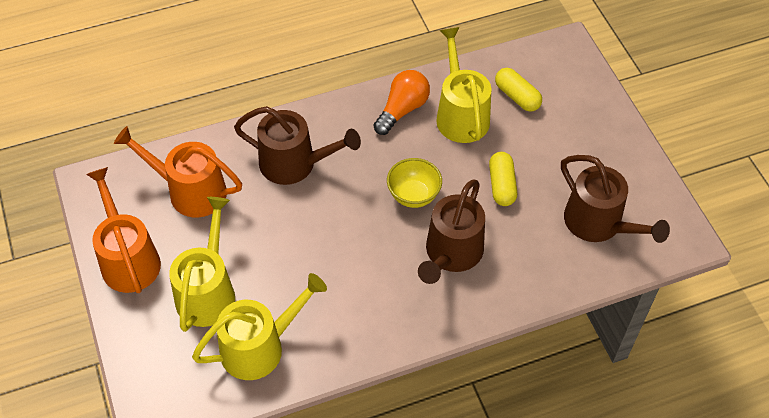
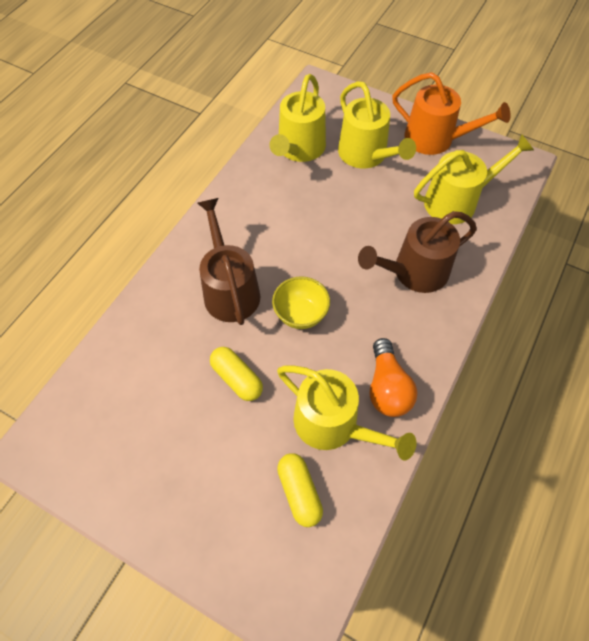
camera: 140 degrees right, 5 degrees up
orange watering can [114,126,242,217] -> yellow watering can [414,134,534,224]
yellow capsule [495,68,542,112] -> yellow capsule turned 60 degrees clockwise [277,453,323,527]
brown watering can [561,155,670,243] -> none

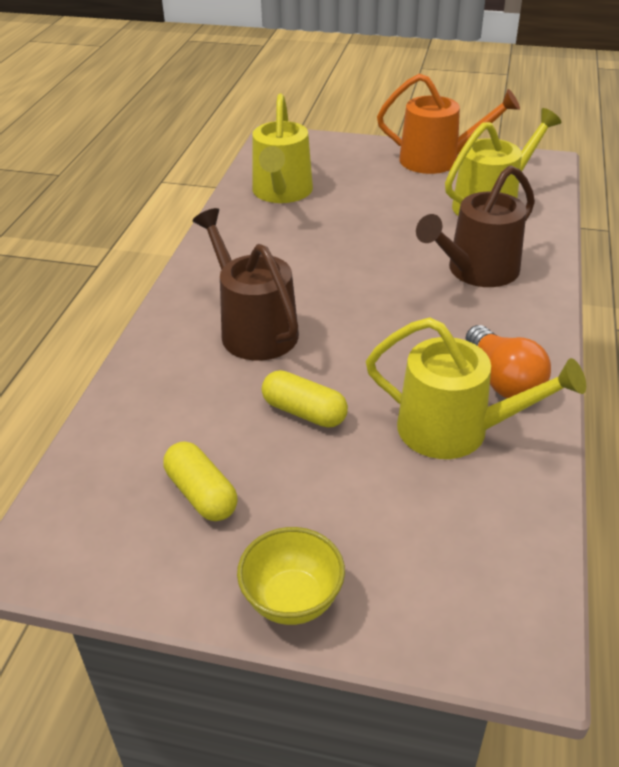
camera: 15 degrees left, 20 degrees down
yellow bowl [272,276,330,329] -> yellow bowl moved to [237,527,345,625]
yellow capsule [277,453,323,527] -> yellow capsule moved to [163,441,238,521]
yellow watering can [338,81,416,169] -> none

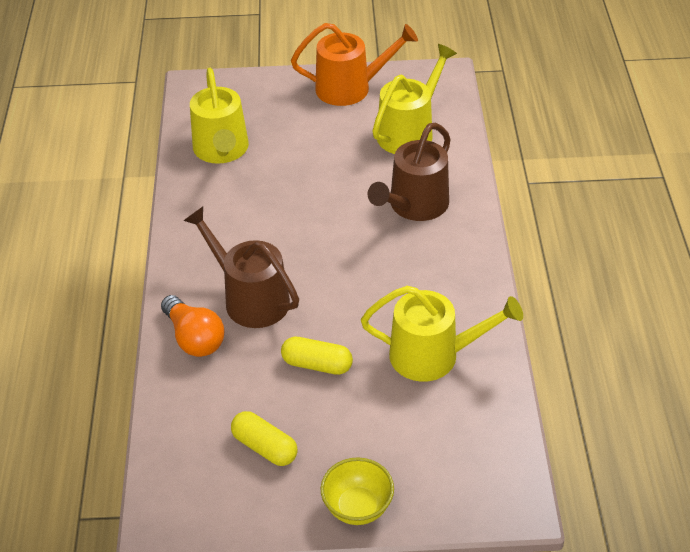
camera: 15 degrees left, 5 degrees up
orange light bulb [466,325,551,398] -> orange light bulb moved to [161,295,225,357]

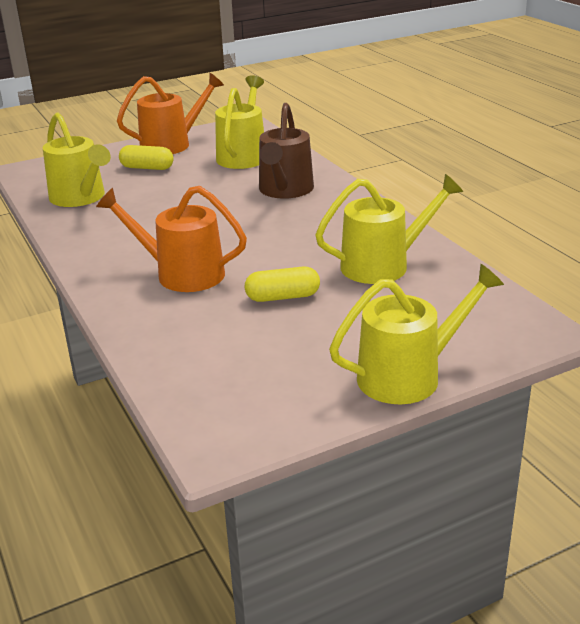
camera: 25 degrees left, 15 degrees down
orange light bulb [161,295,225,357] -> none
brown watering can [183,207,299,328] -> orange watering can [96,186,247,292]
yellow capsule [231,411,298,466] -> yellow capsule moved to [119,145,174,170]
yellow bowl [320,458,394,525] -> yellow watering can [329,264,504,404]

